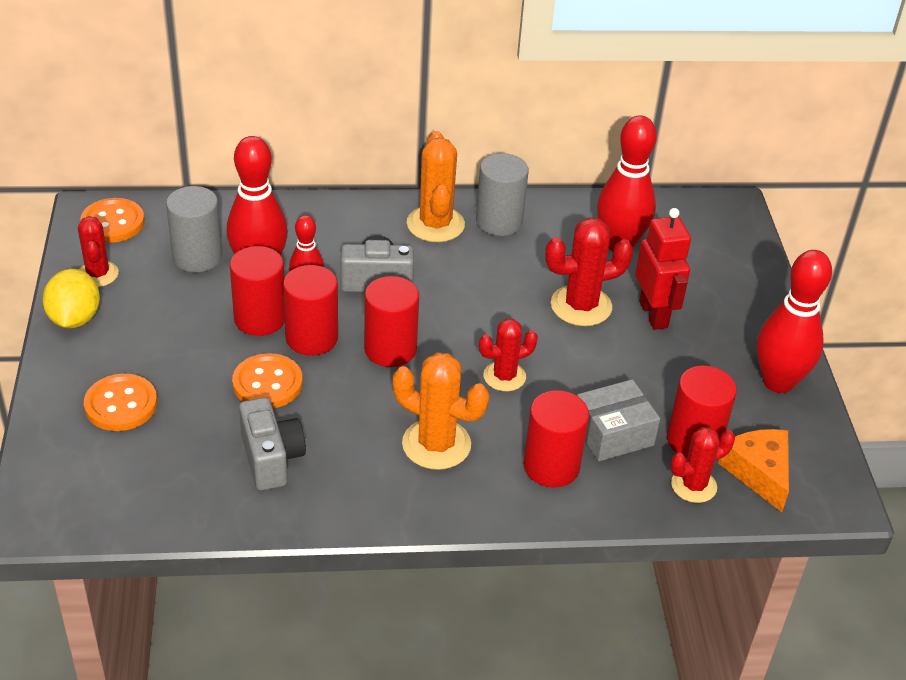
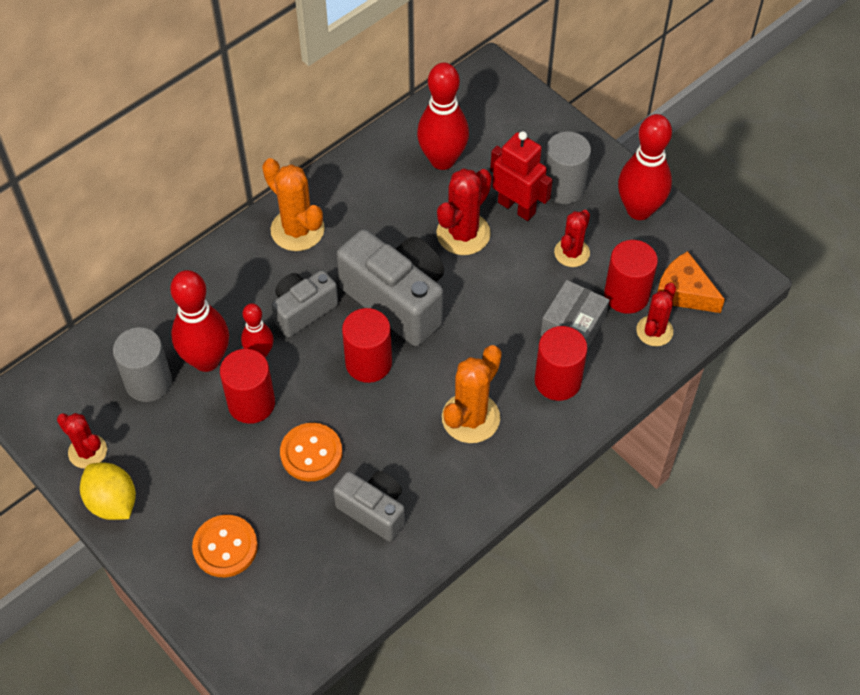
camera: 35 degrees left, 15 degrees up
orange button [80,198,145,243] -> none
red cylinder [283,265,338,356] -> none
orange cactus [393,352,489,470] -> orange cactus turned 45 degrees counterclockwise [442,345,502,443]
grey cylinder [476,153,529,236] -> grey cylinder moved to [544,131,591,204]
red cactus [479,319,538,391] -> red cactus moved to [554,210,590,267]
none -> grey camera [336,229,444,346]

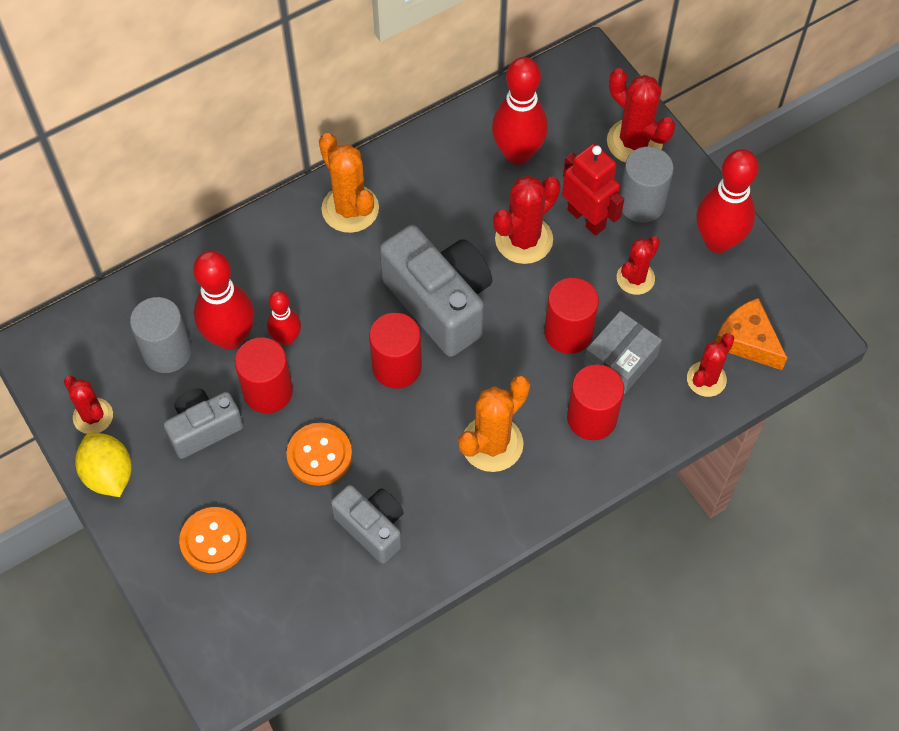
camera: 10 degrees right, 5 degrees up
grey camera [272,270,338,337] -> grey camera moved to [164,389,243,459]
red cylinder [604,240,658,314] -> red cylinder moved to [544,278,599,354]
none -> red cactus [607,68,675,163]

